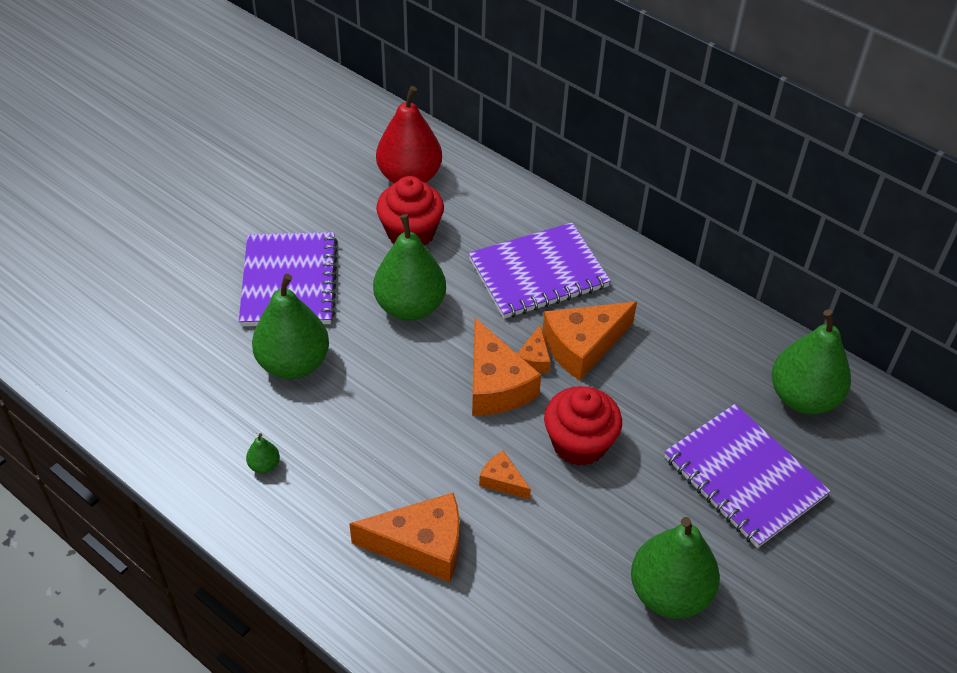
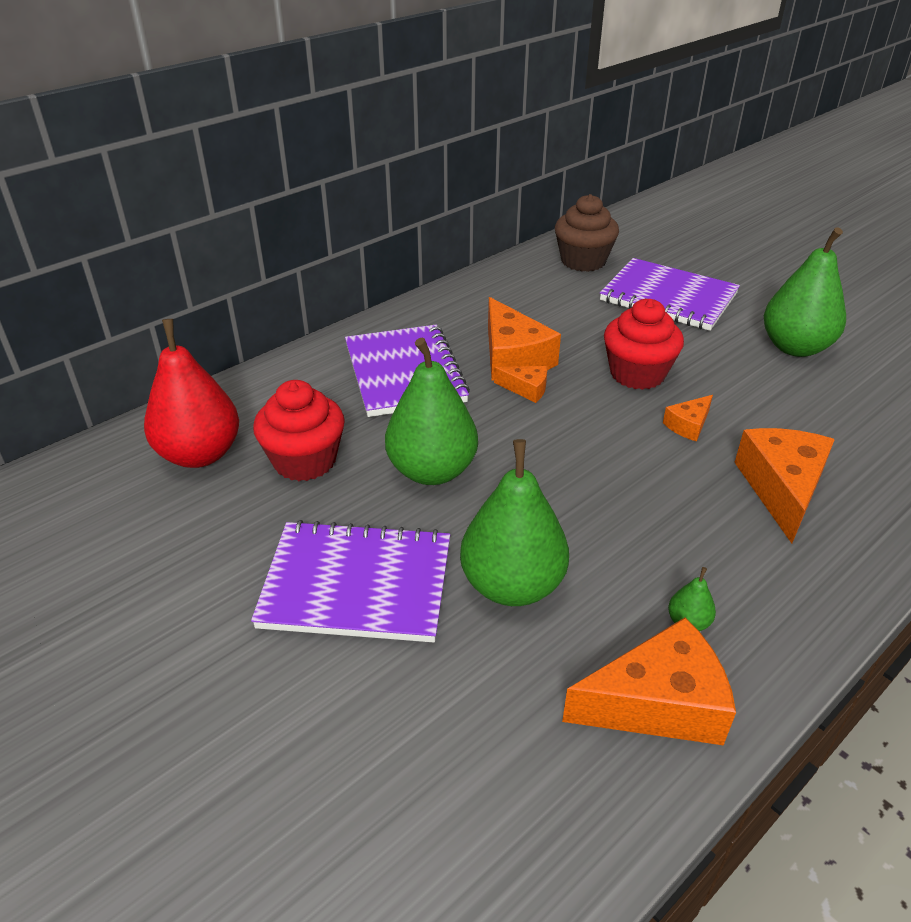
camera: 80 degrees left, 10 degrees down
orange cheese [472,318,541,416] -> orange cheese moved to [562,617,736,745]
purple notebook [664,404,831,548] -> purple notebook turned 60 degrees clockwise [600,258,740,331]
green pear [772,309,851,414] -> brown cupcake [555,194,619,272]

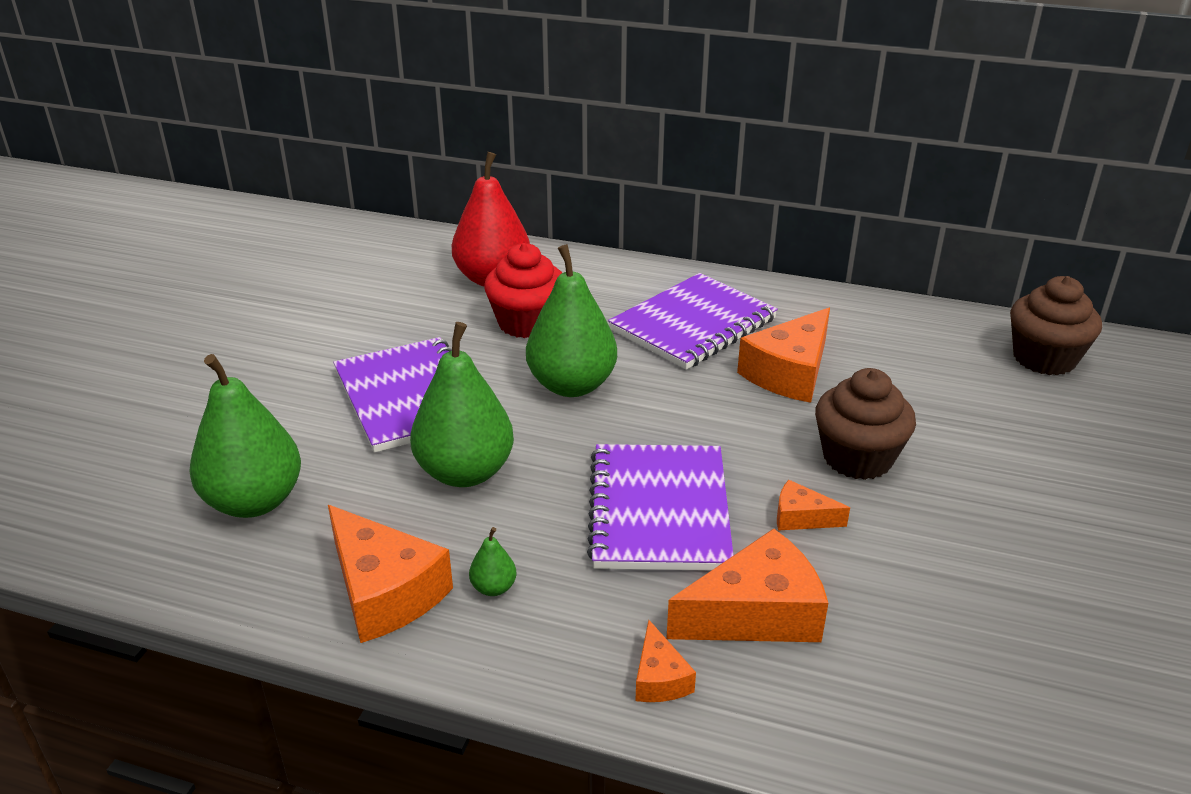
camera: 60 degrees right, 5 degrees down
orange cheese [494,366,547,403] -> orange cheese moved to [635,620,696,702]
purple notebook [600,258,740,331] -> purple notebook moved to [587,444,734,571]
red cupcake [604,299,684,390] -> brown cupcake [815,368,916,480]
green pear [764,227,846,357] -> green pear moved to [189,354,301,518]

